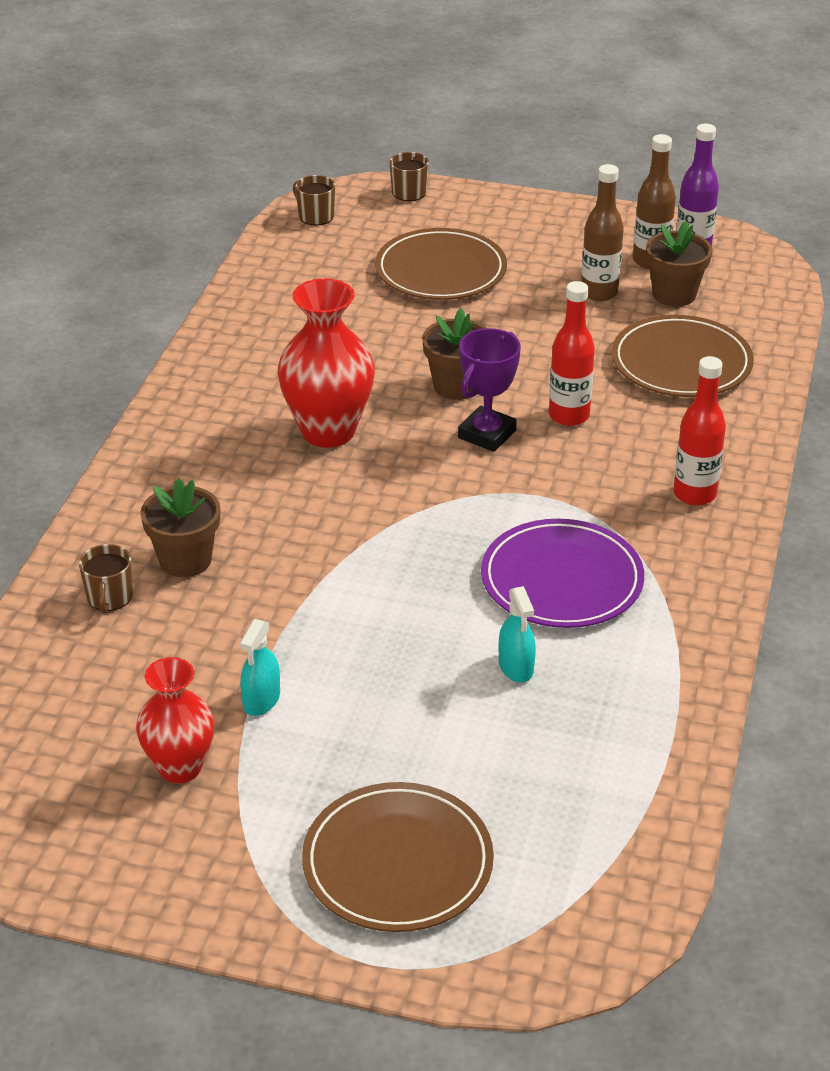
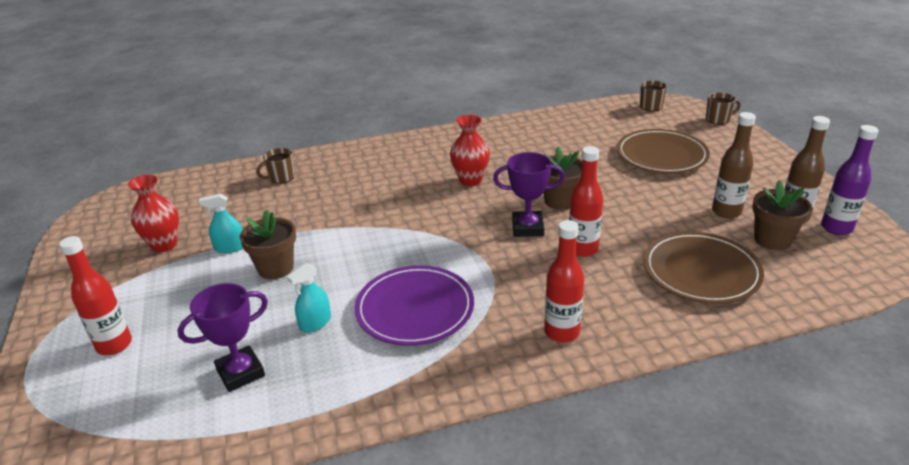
camera: 60 degrees right, 5 degrees down
brown flower pot [140,478,220,577] -> brown flower pot moved to [240,209,296,279]
red vase [278,278,375,448] -> red vase [450,115,490,186], size x0.66
brown plate [302,782,494,932] -> red bottle [59,236,132,355]
none -> purple trophy [177,283,268,392]

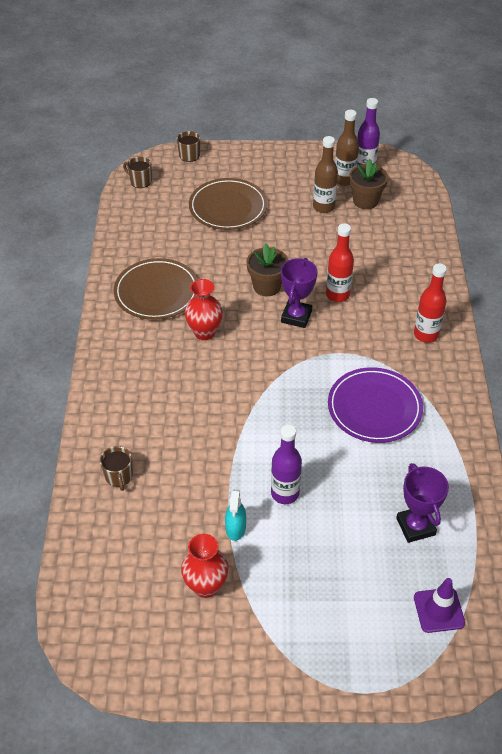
camera: 75 degrees left, 15 degrees up
red bottle [59,236,132,355] -> none
brown flower pot [240,209,296,279] -> purple bottle [271,425,302,504]
turquoise spray bottle [287,263,331,333] -> none
brown plate [644,232,764,304] -> brown plate moved to [114,258,198,320]
none -> purple traffic cone [414,578,465,633]

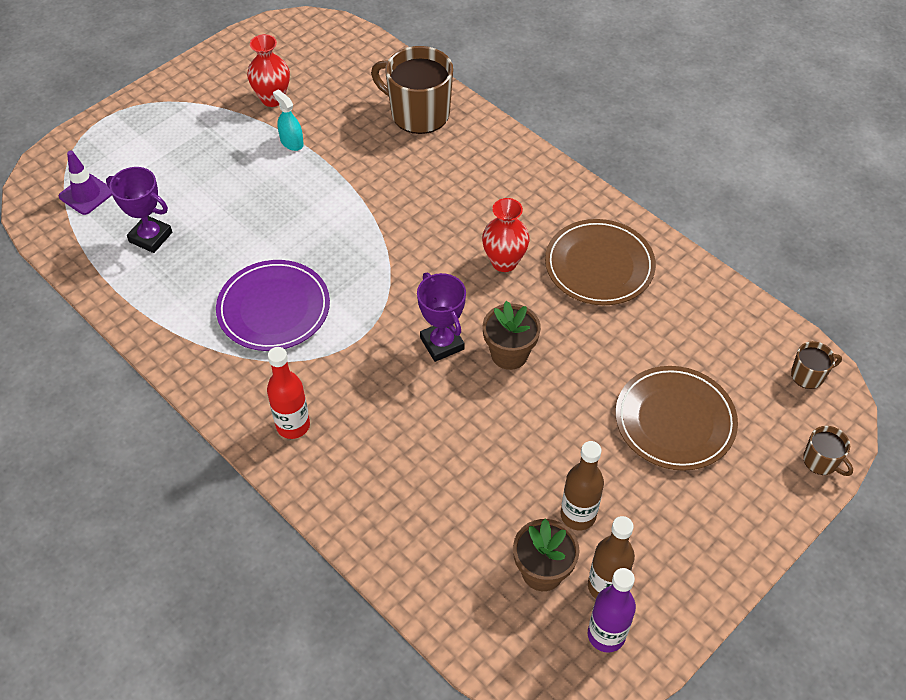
camera: 135 degrees right, 5 degrees up
brown mug [100,446,133,491] -> brown mug [371,46,453,134], size x2.10
purple bottle [271,425,302,504] -> none
red bottle [326,223,354,302] -> none

